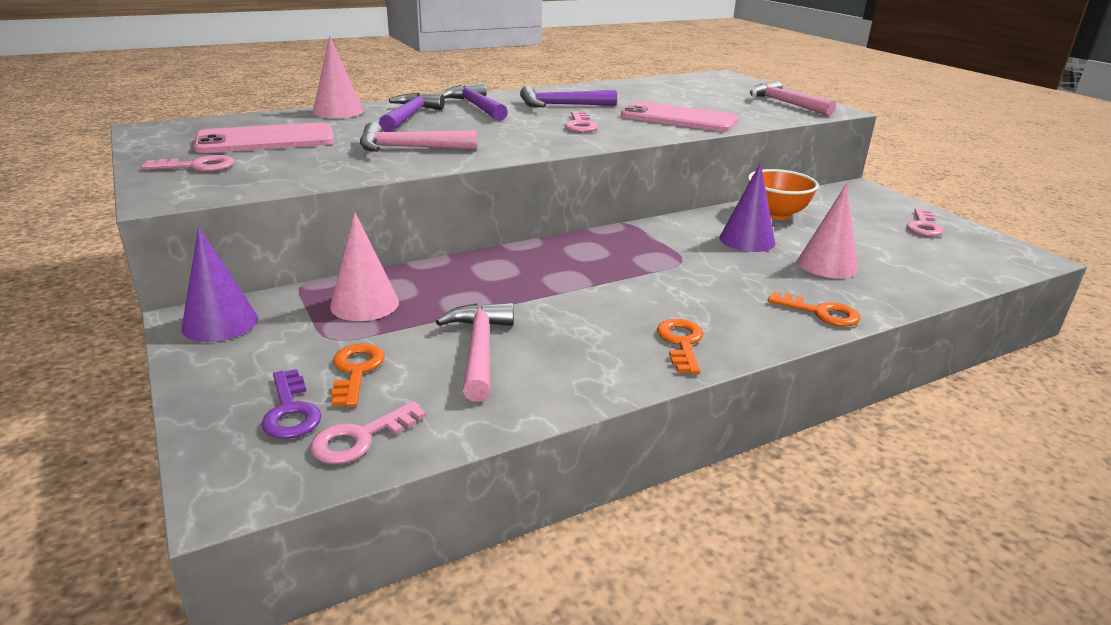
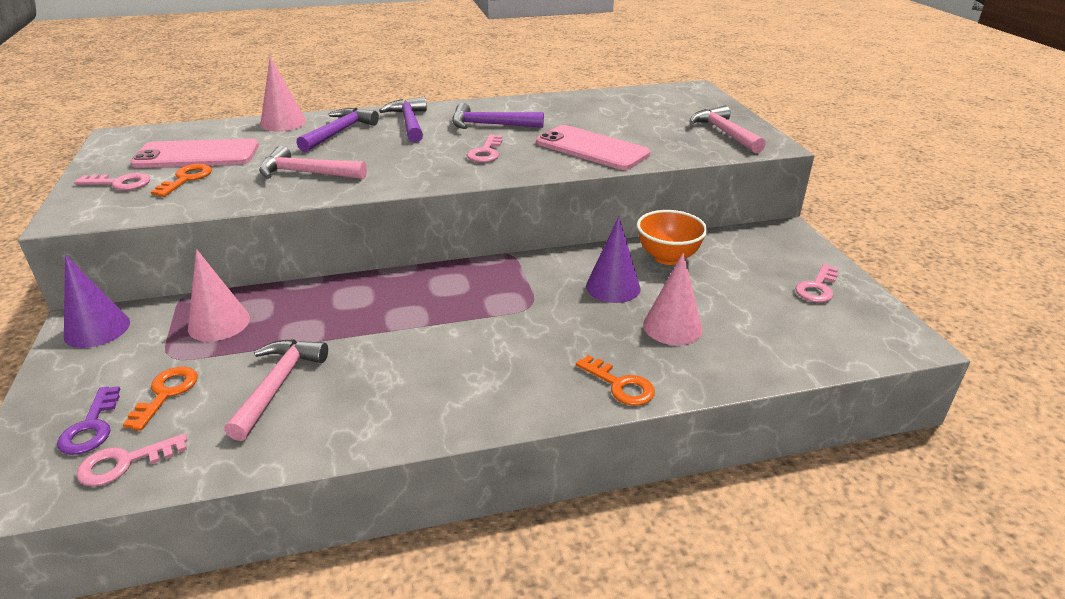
camera: 15 degrees right, 5 degrees up
orange key [657,319,704,374] -> orange key moved to [151,164,212,197]

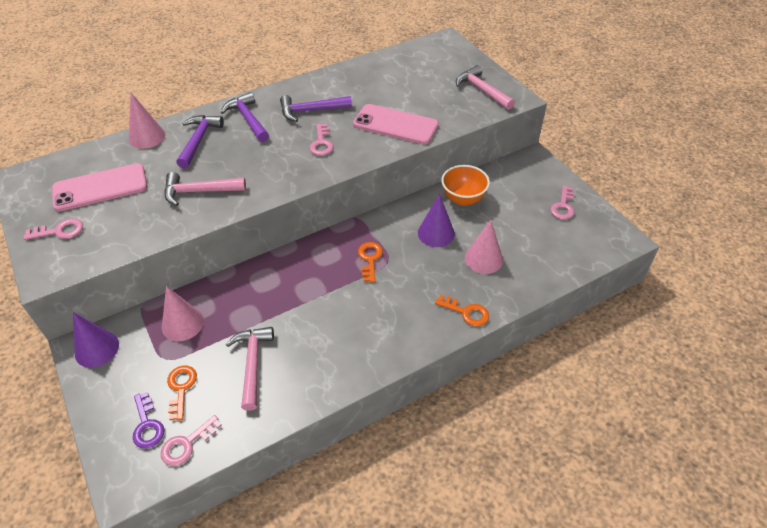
camera: 15 degrees left, 15 degrees up
orange key [151,164,212,197] -> orange key moved to [358,242,383,282]

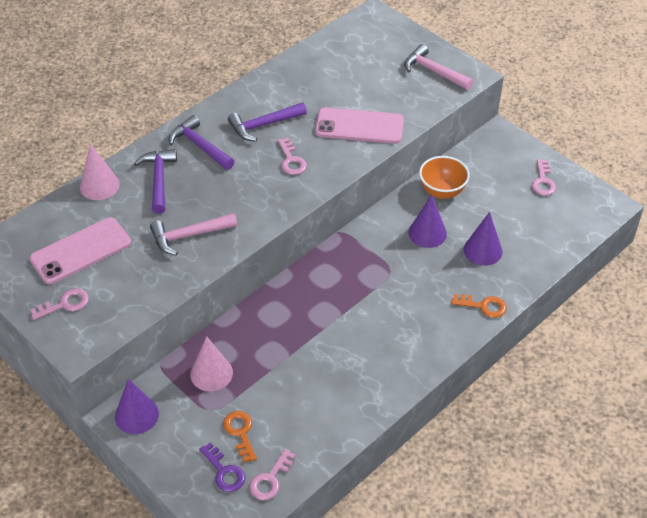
camera: 15 degrees left, 0 degrees up
pink hammer [226,327,274,411] -> none
orange key [358,242,383,282] -> none
pink cone [465,220,503,274] -> purple cone [464,212,503,266]

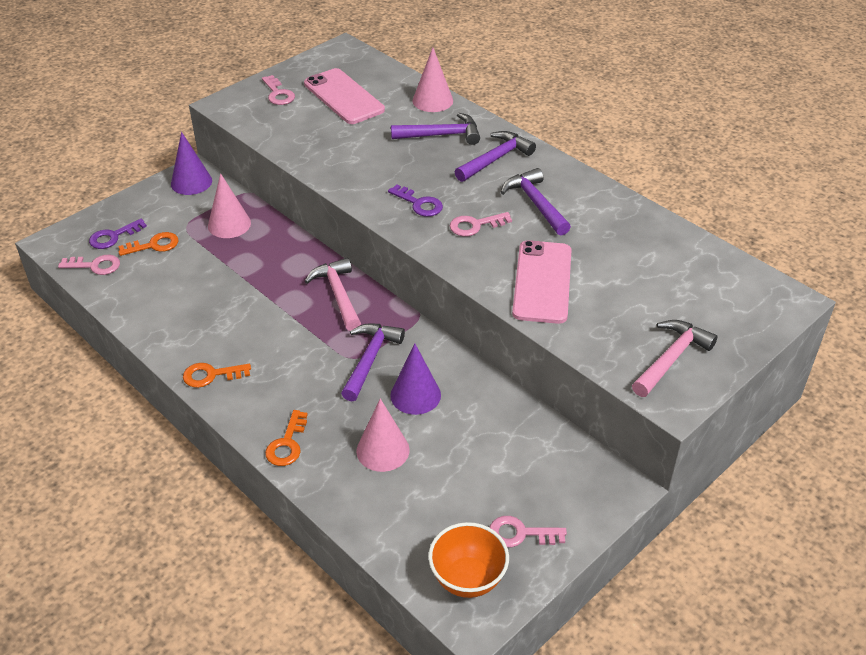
camera: 90 degrees right, 5 degrees down
pink hammer [150,213,237,255] -> pink hammer moved to [304,258,361,331]
pink key [249,449,296,500] -> pink key turned 150 degrees clockwise [58,255,120,275]
orange bowl [419,156,470,199] -> orange bowl moved to [428,522,509,598]
purple cone [464,212,503,266] -> pink cone [356,398,410,472]
none -> orange key [183,363,251,388]
none -> purple hammer [341,323,405,401]
none -> purple key [388,185,443,217]

